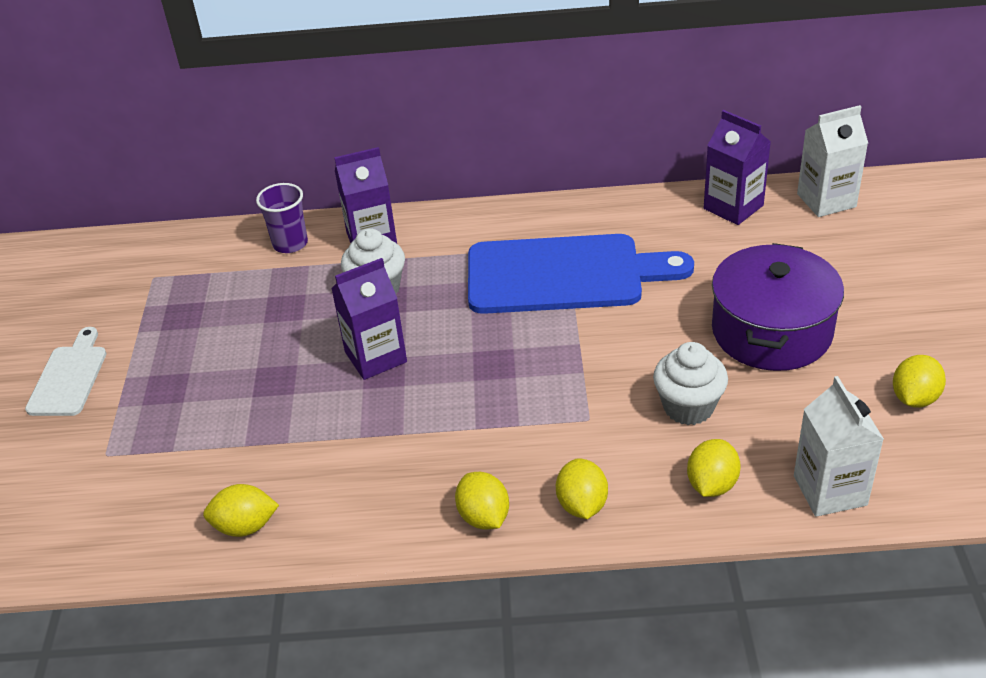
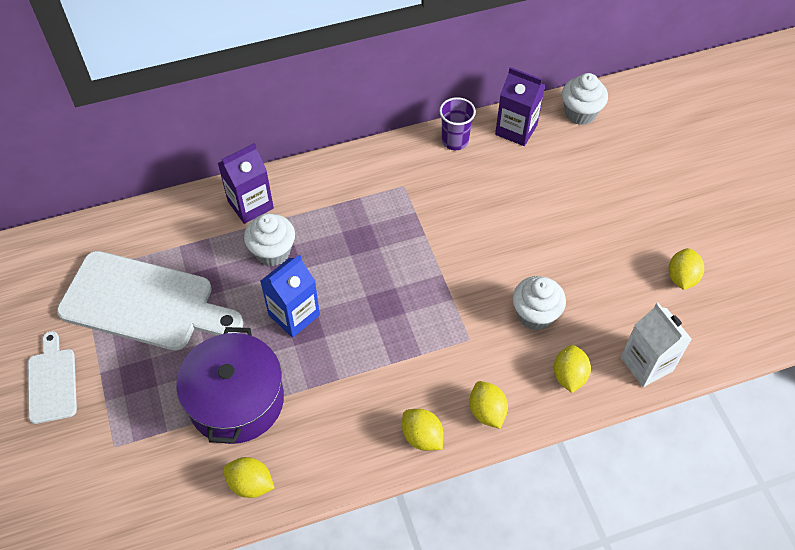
camera: 20 degrees left, 15 degrees up
yellow lemon [203,484,279,537] -> yellow lemon turned 45 degrees clockwise [223,457,274,498]
purple cup [256,183,308,253] -> purple cup moved to [439,97,476,150]
purple carton [331,258,407,380] -> blue carton [260,255,320,338]
blue cutting board [468,234,694,314] -> none
purple pot [712,243,844,371] -> purple pot moved to [176,327,284,444]
white carton [797,105,868,217] -> white cupcake [562,73,608,125]
none -> white cutting board [57,251,243,350]

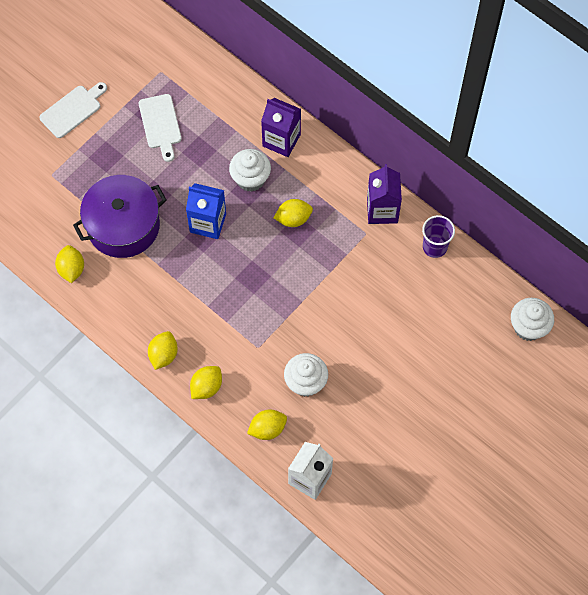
camera: 60 degrees right, 10 degrees up
white cutting board [57,251,243,350] -> white cutting board [139,94,182,162], size x0.52
purple carton [495,67,545,146] -> purple carton moved to [367,164,402,224]
yellow lemon [669,248,704,290] -> yellow lemon moved to [274,199,313,227]

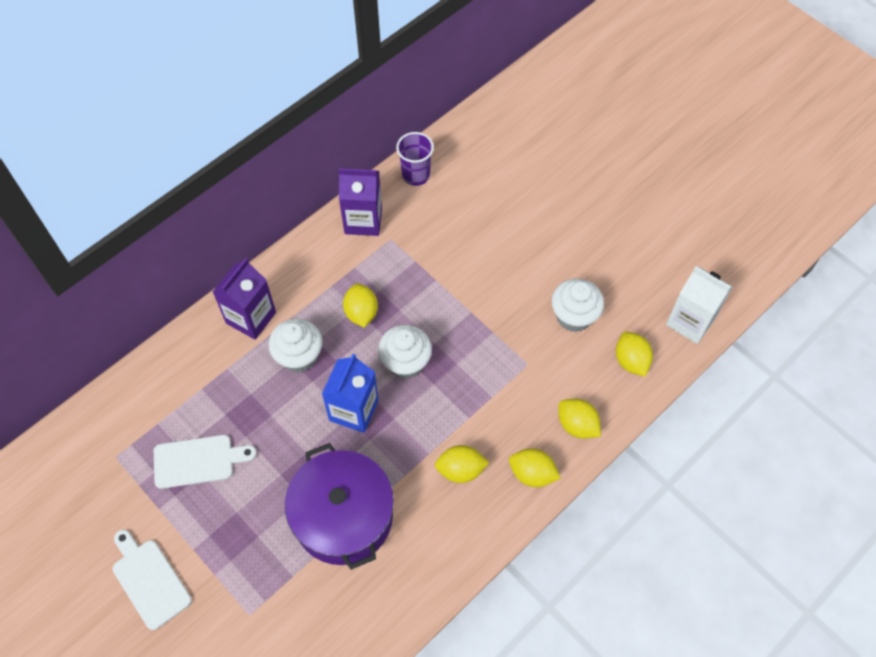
camera: 85 degrees left, 5 degrees down
yellow lemon [55,245,84,283] -> yellow lemon moved to [435,445,489,483]
white cupcake [511,298,554,341] -> white cupcake moved to [378,325,432,379]

